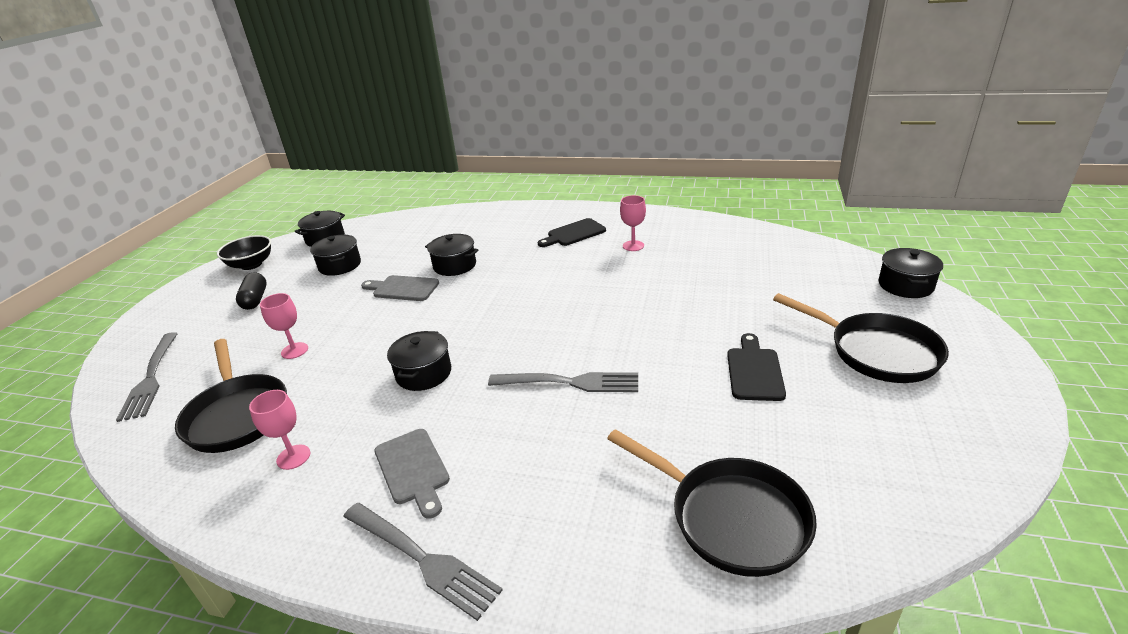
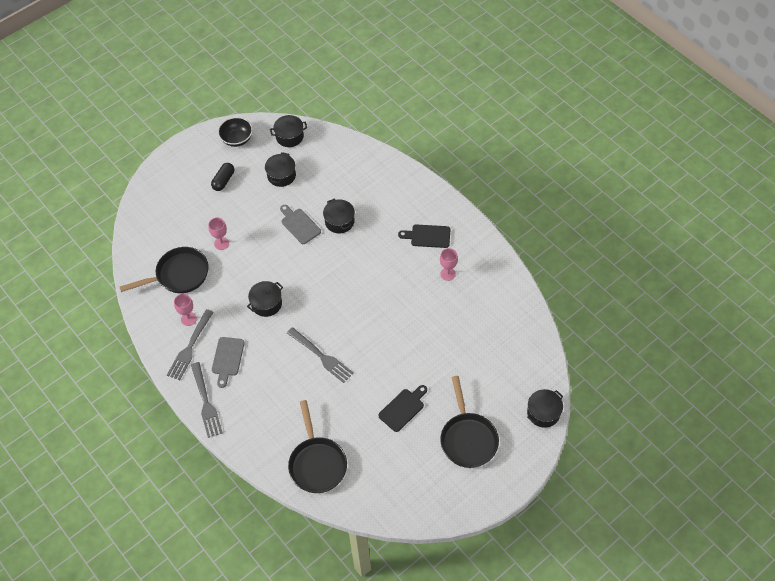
camera: 35 degrees right, 25 degrees up
grey fork [116,332,178,422] -> grey fork moved to [167,309,214,380]
black pan [175,339,287,453] -> black pan turned 120 degrees counterclockwise [120,247,209,293]

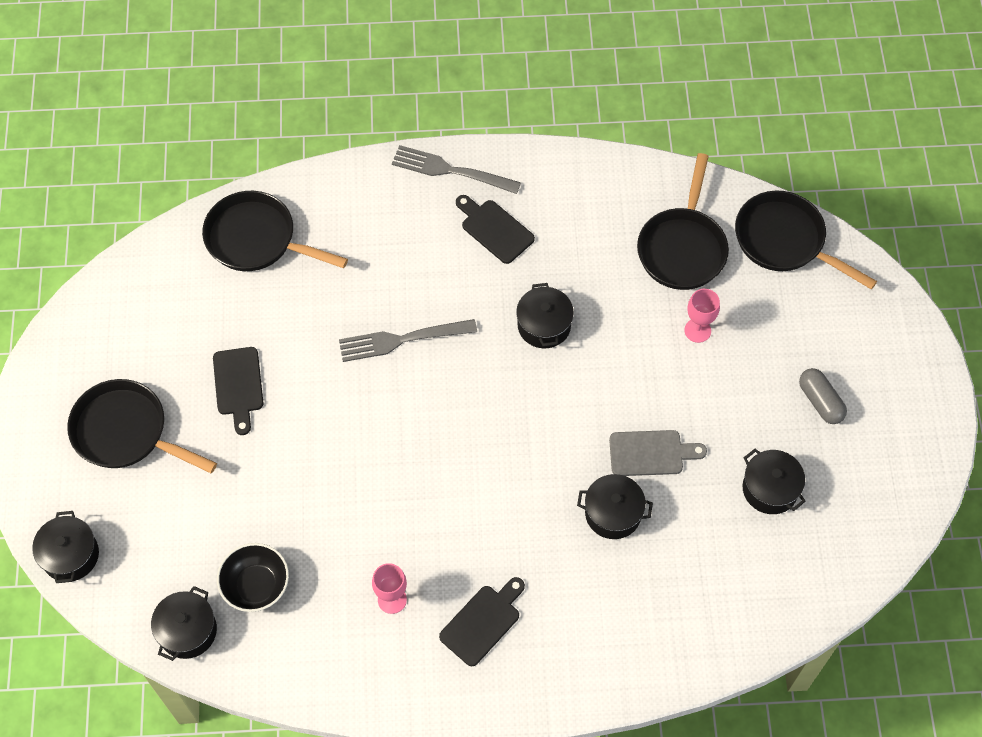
camera: 125 degrees right, 5 degrees up
grey fork [167,309,214,380] -> none
pink goblet [174,294,197,326] -> none
black capsule [211,163,234,191] -> grey capsule [799,368,847,424]
grey cutting board [212,337,245,388] -> black cutting board [456,195,535,264]
black bowl [218,117,253,147] -> black bowl moved to [217,543,289,612]
black pot [270,115,307,147] -> black pot moved to [151,586,217,661]
none -> black pan [735,191,877,290]

